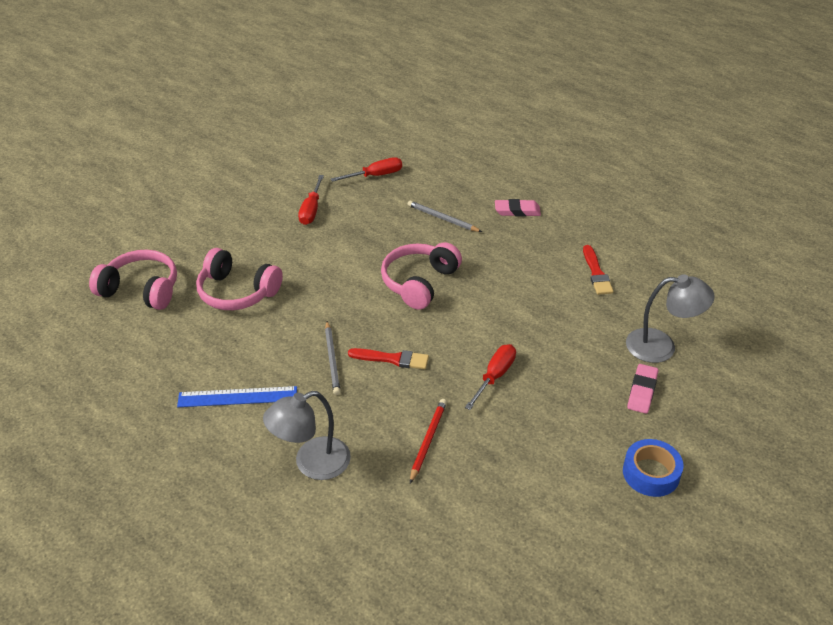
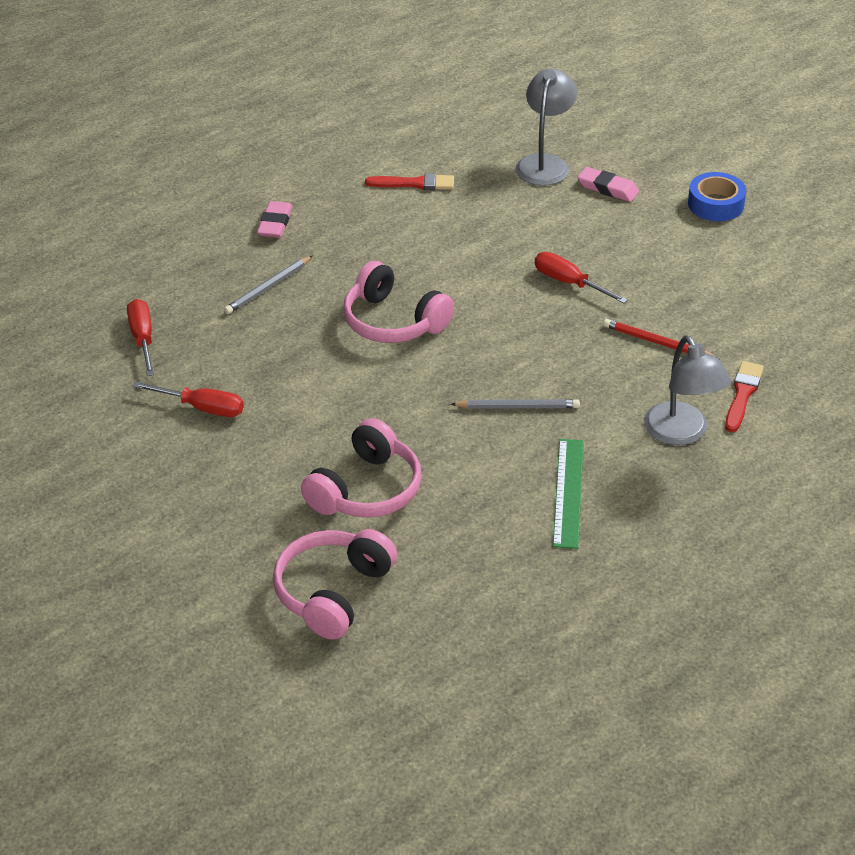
camera: 80 degrees left, 0 degrees up
blue ruler [177,386,297,407] -> green ruler [553,439,584,549]
red brush [348,348,429,369] -> red brush moved to [725,361,764,432]

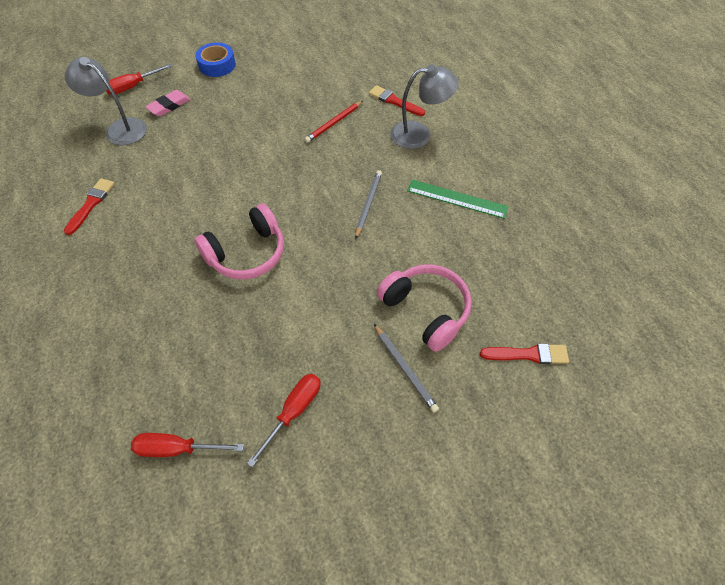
camera: 75 degrees left, 15 degrees up
grey pencil [224,255,313,314] -> grey pencil moved to [374,324,439,413]
pink eraser [257,201,293,238] -> none
pink headphones [273,529,397,640] -> red brush [480,343,569,364]
red screwdriver [535,252,628,304] -> red screwdriver moved to [106,64,172,95]

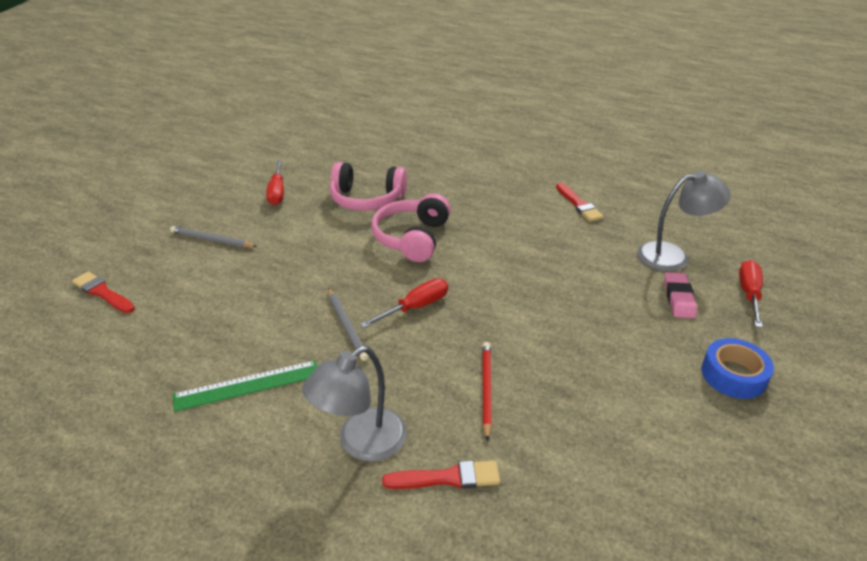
camera: 140 degrees right, 20 degrees down
red screwdriver [131,433,244,457] -> red screwdriver moved to [360,278,448,328]
pink headphones [377,264,472,352] -> pink headphones moved to [330,162,407,211]
red brush [480,343,569,364] -> red brush turned 75 degrees clockwise [72,271,135,313]

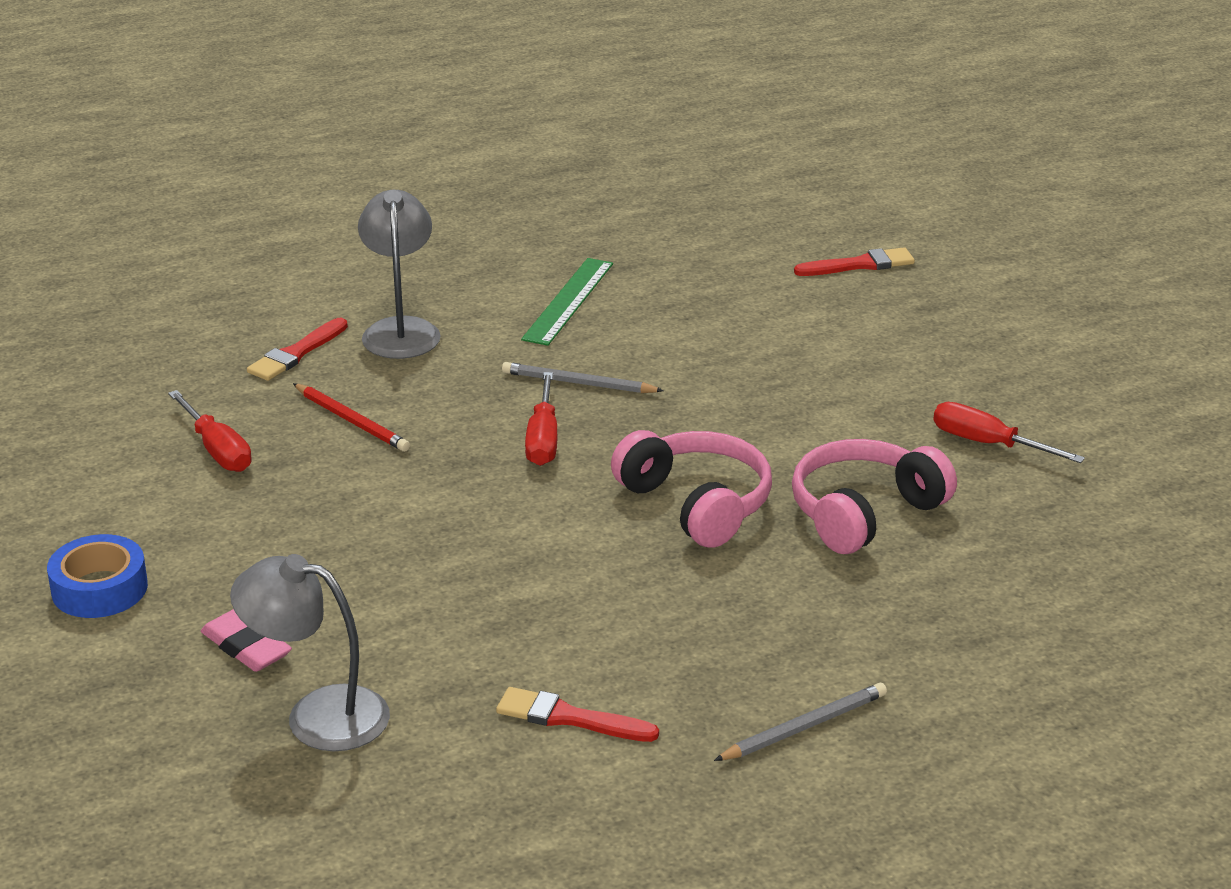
camera: 130 degrees right, 5 degrees down
grey pencil [170,226,257,248] -> grey pencil moved to [714,683,887,761]
grey lamp [637,171,731,271] -> grey lamp turned 75 degrees clockwise [230,554,390,751]
red screwdriver [739,260,763,328] -> red screwdriver moved to [168,390,252,472]

